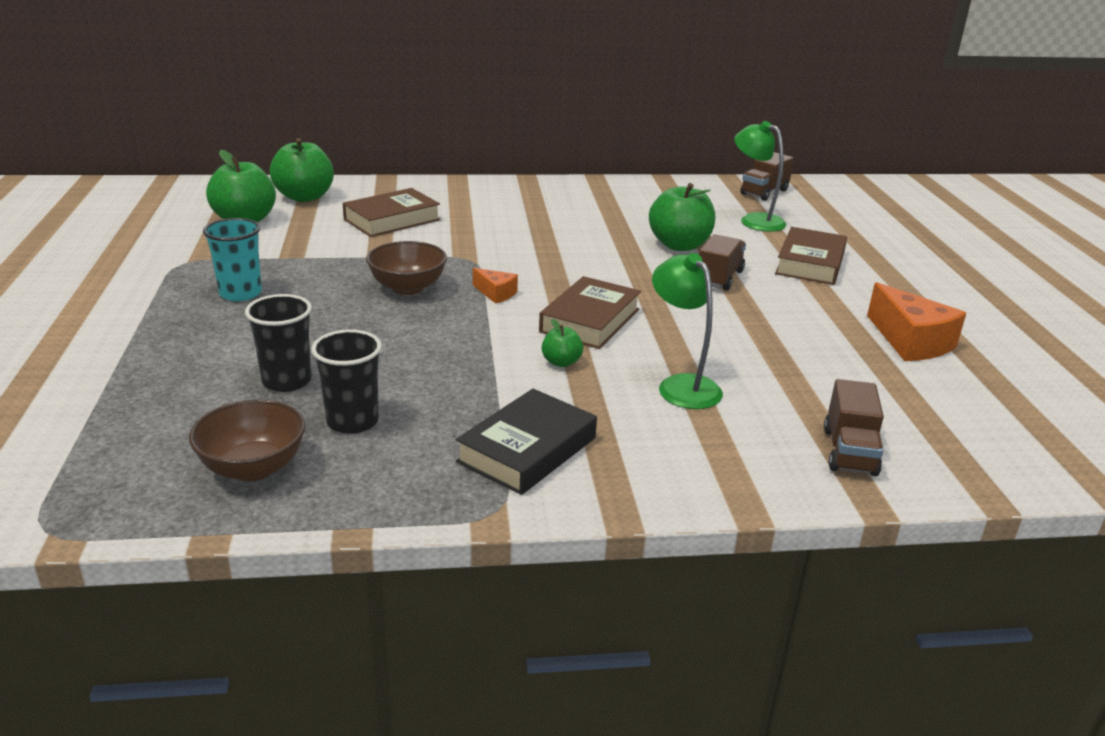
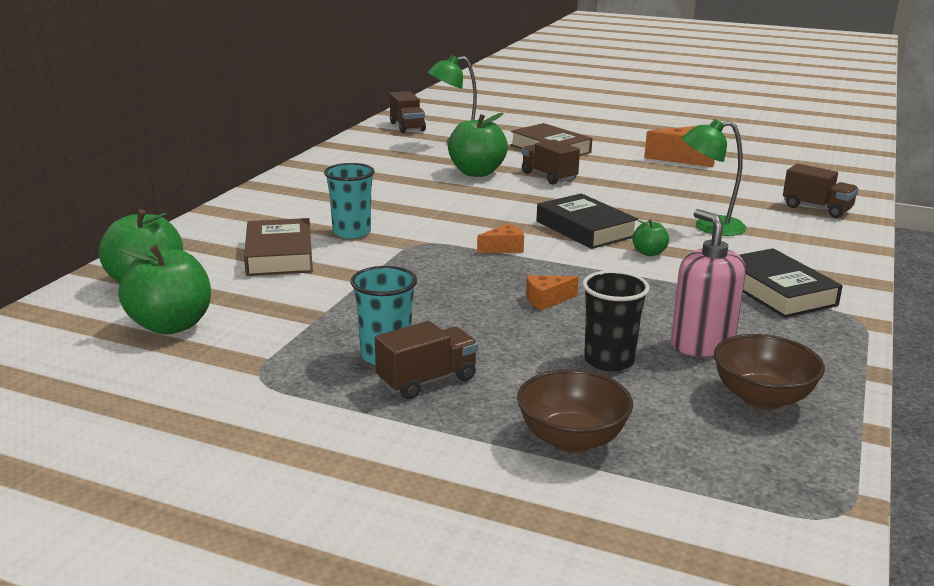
camera: 60 degrees left, 5 degrees down
black cup [311,329,382,434] -> pink soap dispenser [671,209,746,357]
brown bowl [366,241,447,295] -> brown bowl moved to [517,369,633,453]
brown book [539,276,641,349] -> black book [537,193,638,249]
none -> turquoise cup [324,163,375,239]
none -> brown truck [375,321,478,399]
none -> orange cheese [526,275,579,310]

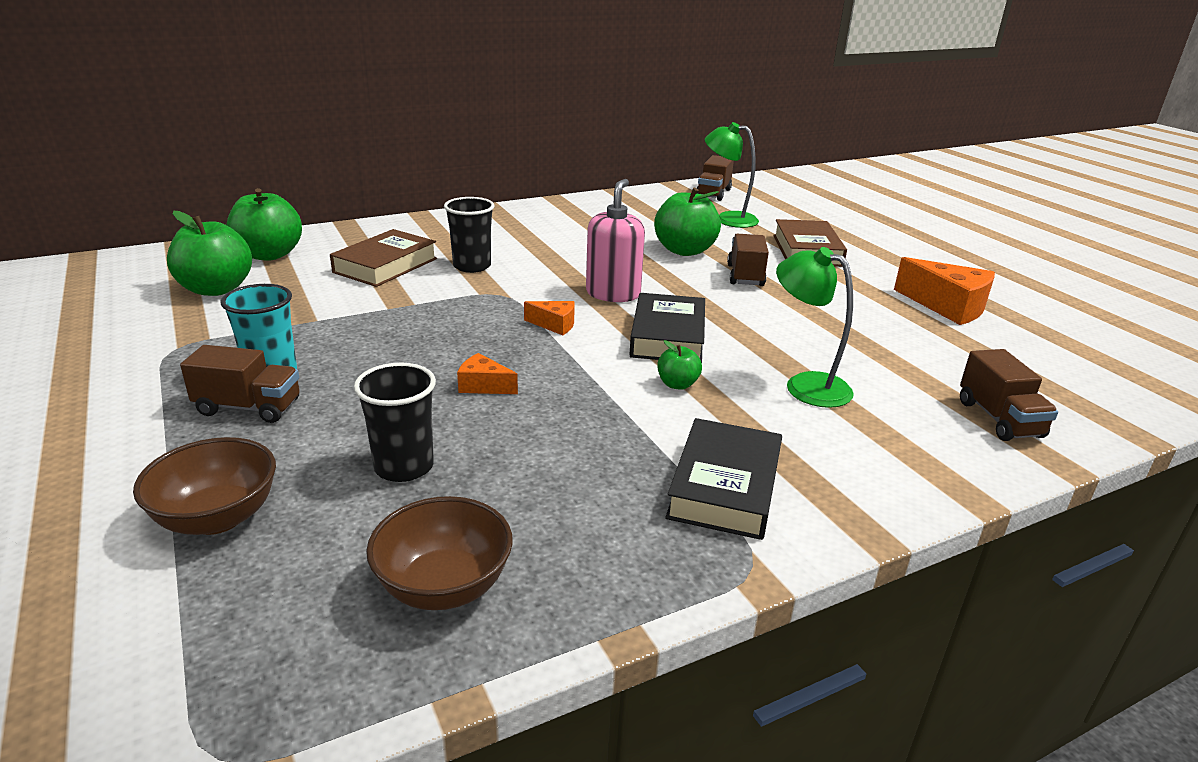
camera: 40 degrees right, 5 degrees up
turquoise cup [324,163,375,239] -> black cup [444,197,495,273]
pink soap dispenser [671,209,746,357] -> pink soap dispenser moved to [586,179,645,302]

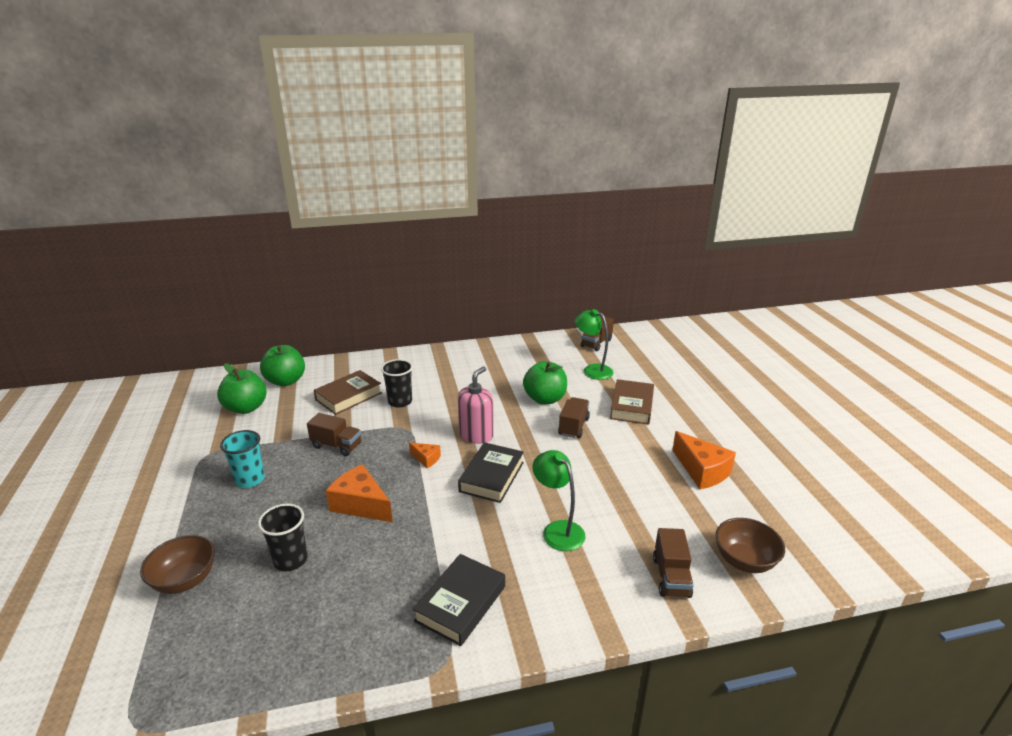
camera: 15 degrees right, 0 degrees up
brown truck [180,345,300,423] -> brown truck moved to [307,413,361,456]
brown bowl [366,496,513,610] -> brown bowl moved to [716,518,785,573]
orange cheese [457,353,518,394] -> orange cheese [326,464,393,522], size x1.90
green apple [657,340,702,390] -> none

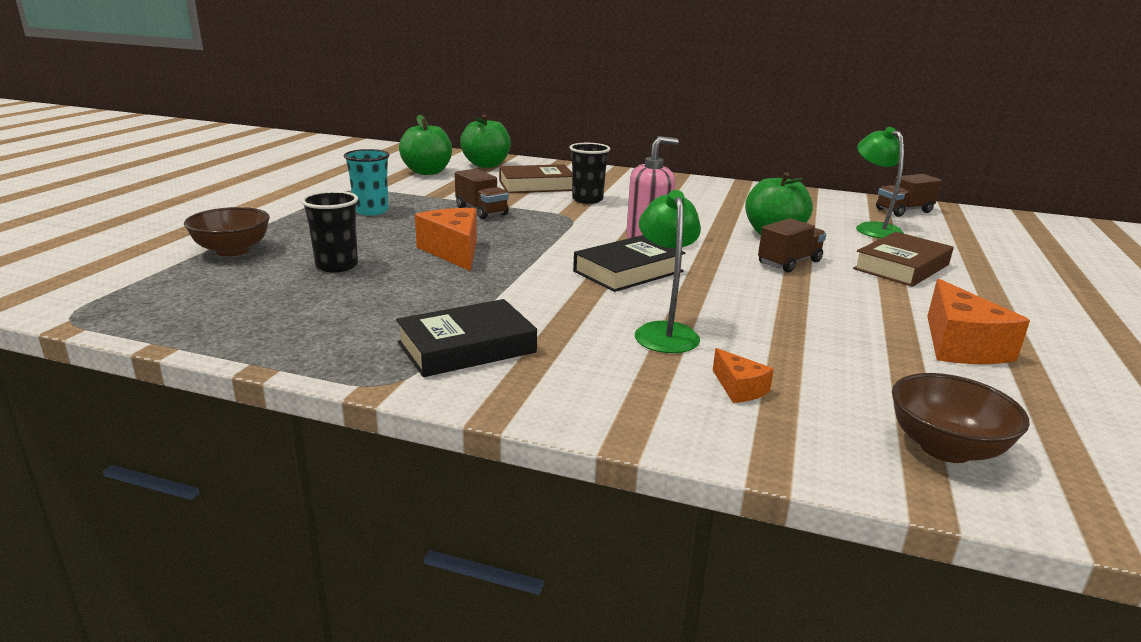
camera: 30 degrees right, 5 degrees down
orange cheese [409,443,441,468] -> orange cheese moved to [713,348,774,403]
brown truck [653,528,694,598] -> none

